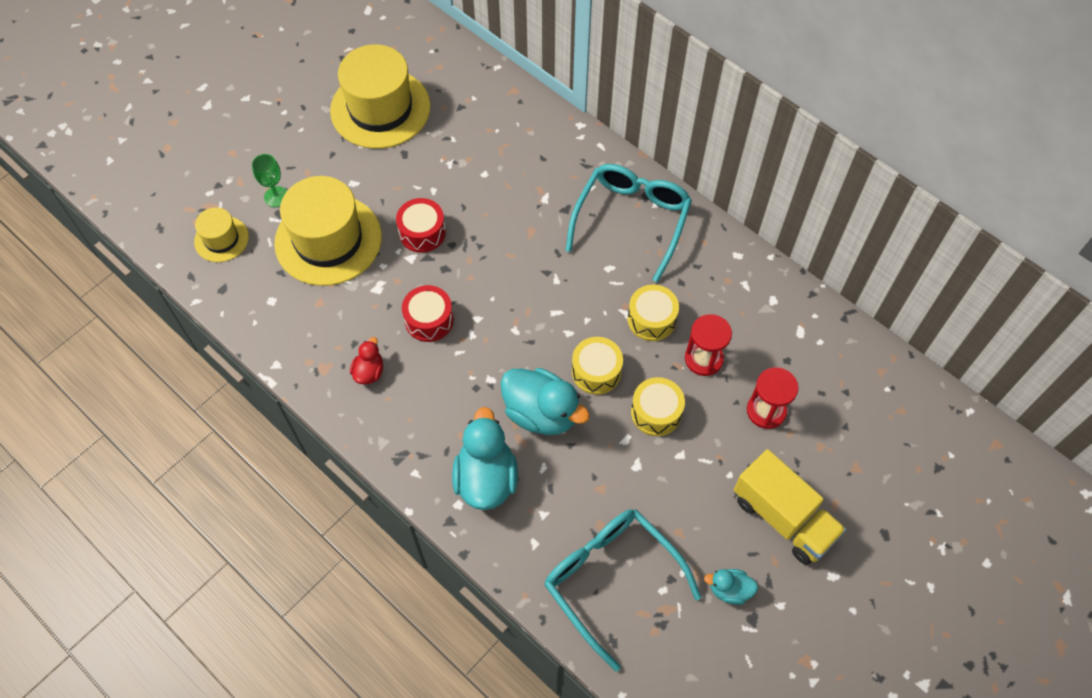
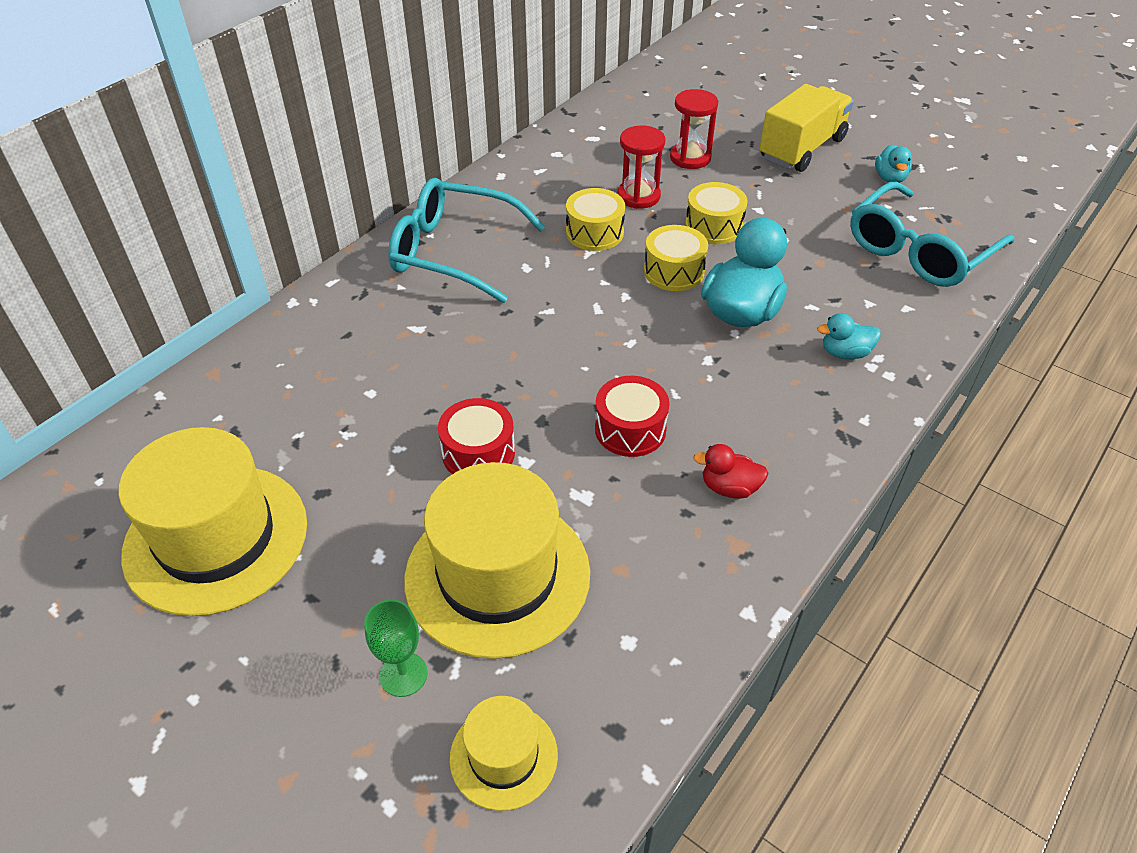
camera: 95 degrees left, 15 degrees down
turquoise duck [452,407,518,510] -> turquoise duck [817,313,881,359], size x0.51

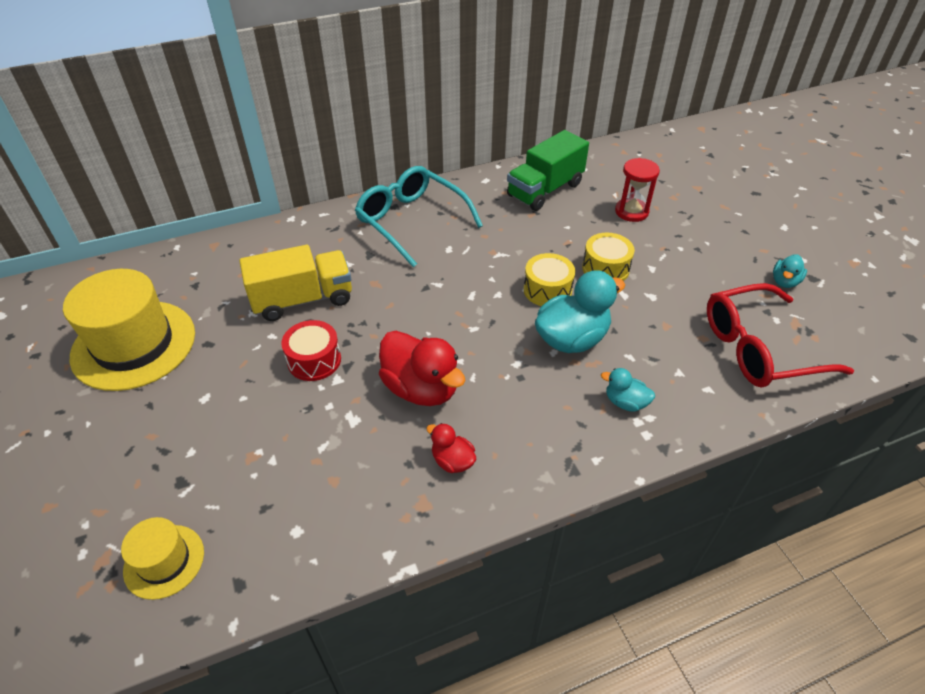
camera: 30 degrees right, 0 degrees up
green goblet [364,599,427,697] -> none
yellow hat [404,462,590,659] -> none
yellow drum [566,188,625,251] -> none
red drum [595,376,669,457] -> red duck [379,331,465,406]
red hourglass [618,125,665,209] -> none
yellow truck [759,84,854,172] -> yellow truck moved to [240,245,352,321]
turquoise glasses [850,182,1014,287] -> red glasses [707,283,854,387]
none -> green truck [507,130,589,211]

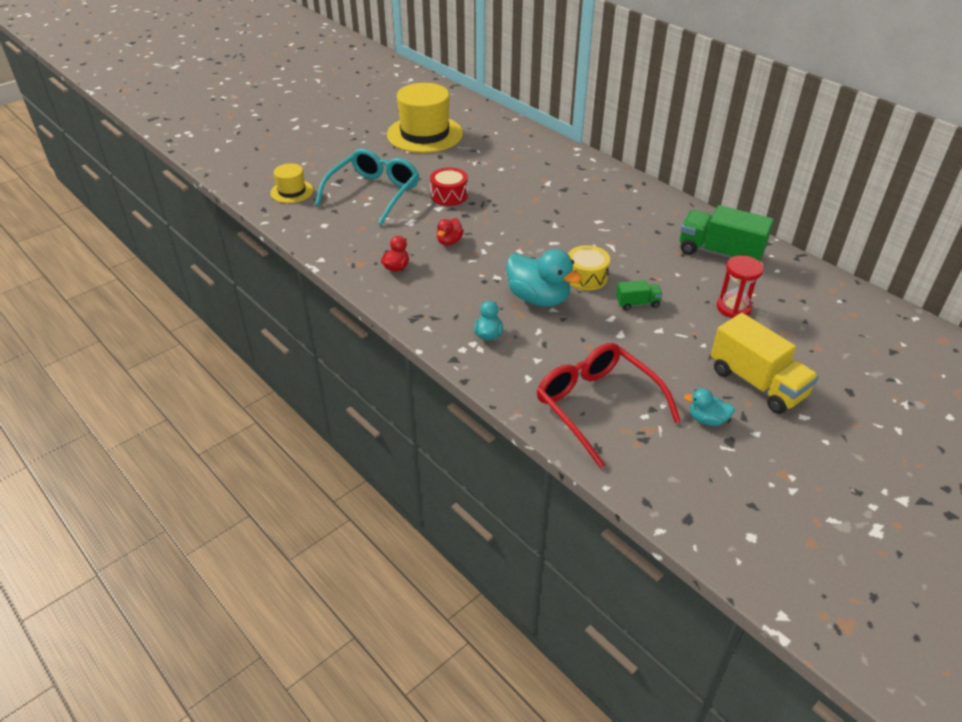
camera: 70 degrees right, 5 degrees down
yellow truck [240,245,352,321] -> yellow truck moved to [711,313,819,414]
turquoise glasses [355,166,483,267] -> turquoise glasses moved to [315,149,419,225]
red duck [379,331,465,406] -> red duck [437,218,464,245], size x0.51
yellow drum [582,233,635,281] -> green truck [616,280,663,311]

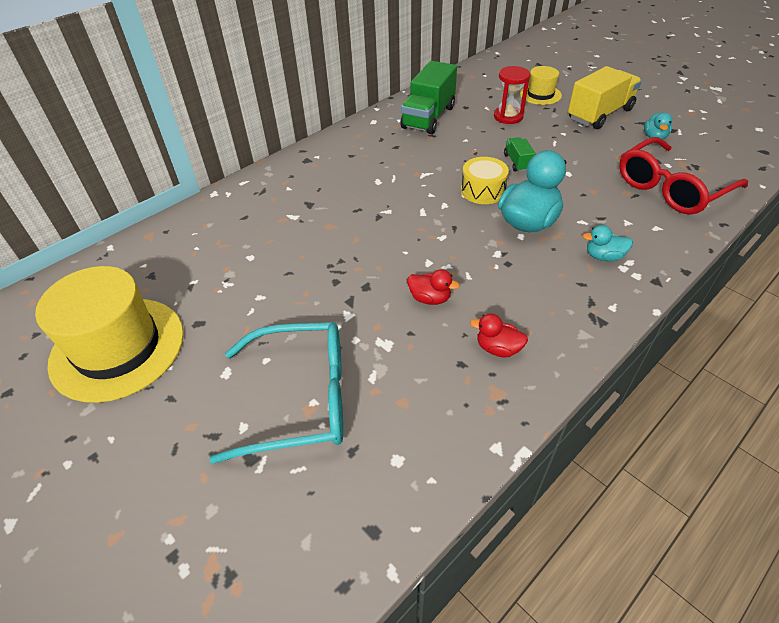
camera: 90 degrees left, 5 degrees up
yellow hat [270,163,314,203] -> yellow hat moved to [520,66,562,105]
turquoise glasses [315,149,419,225] -> turquoise glasses turned 150 degrees clockwise [209,322,343,464]
red drum [430,167,468,206] -> none

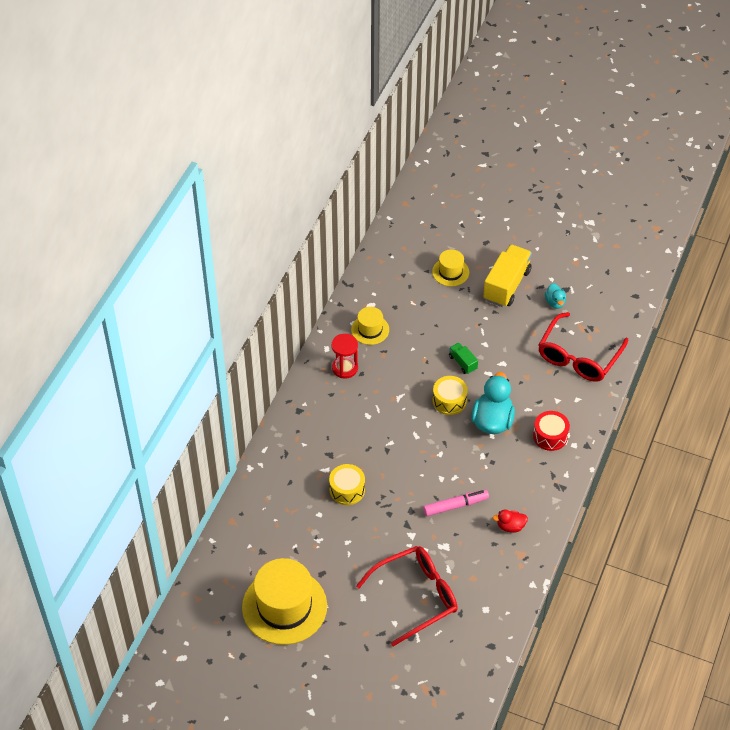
camera: 25 degrees left, 5 degrees up
turquoise glasses [209,322,343,464] -> red glasses [356,546,458,646]
green truck [400,61,457,134] -> yellow hat [351,307,389,345]
red duck [407,269,460,305] -> pink marker [423,490,489,516]
red hourglass [494,66,531,124] -> red hourglass moved to [331,334,358,379]
turquoise duck [583,225,633,261] -> red drum [533,411,570,451]
none -> yellow drum [329,464,365,505]

